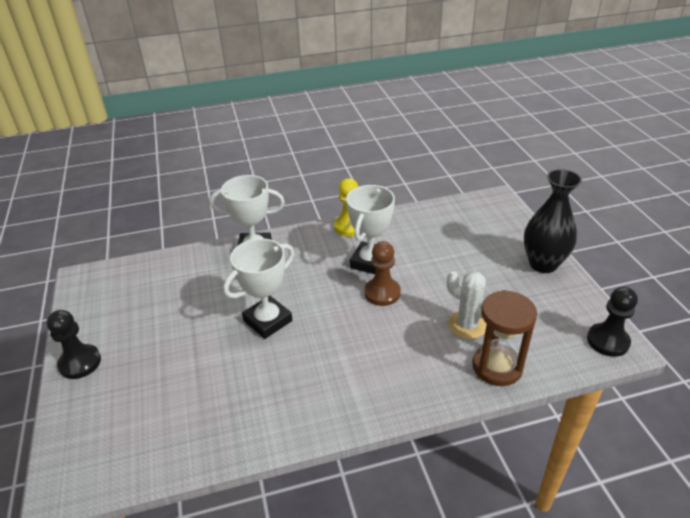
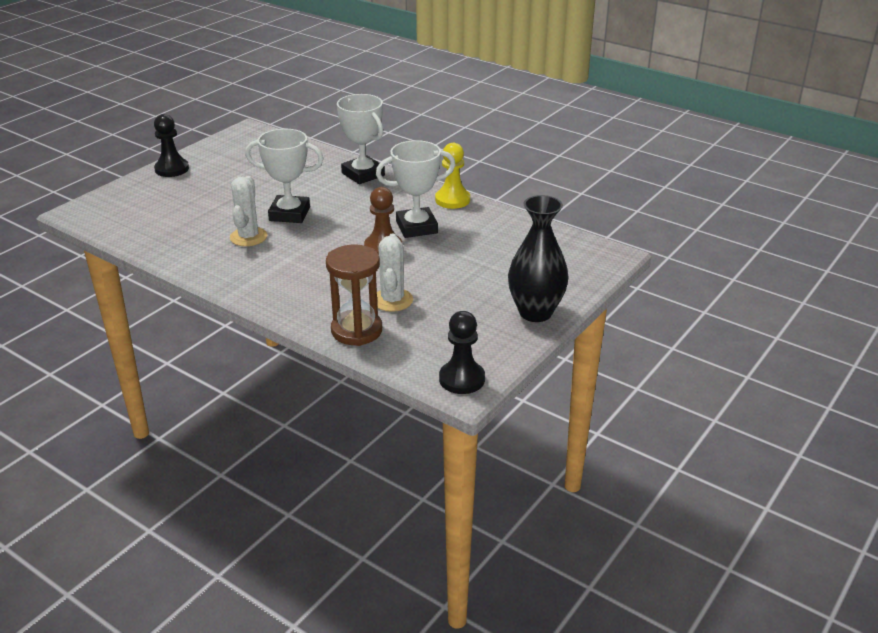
camera: 50 degrees right, 5 degrees down
none -> white cactus [230,176,268,246]

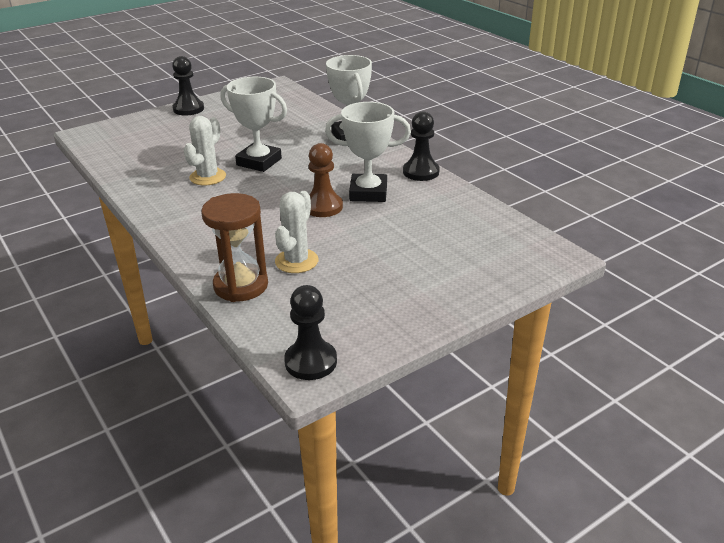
camera: 20 degrees right, 0 degrees up
yellow pawn [435,143,470,209] -> black pawn [403,112,440,181]
black vase [508,195,569,322] -> none

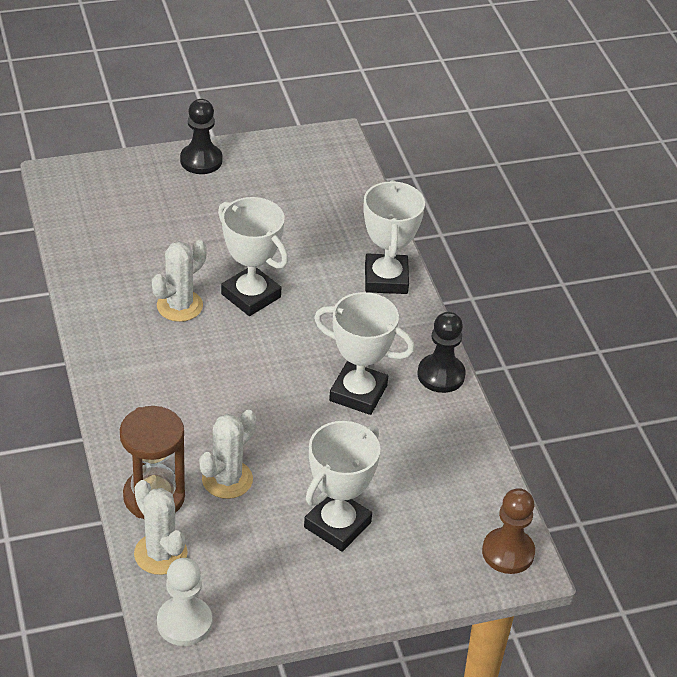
camera: 15 degrees right, 10 degrees up
black pawn [284,285,337,380] -> white pawn [157,558,212,646]
brown pawn [309,143,343,217] -> brown pawn moved to [482,488,535,574]
none -> white cactus [134,480,188,575]
none -> white trophy [304,421,380,552]

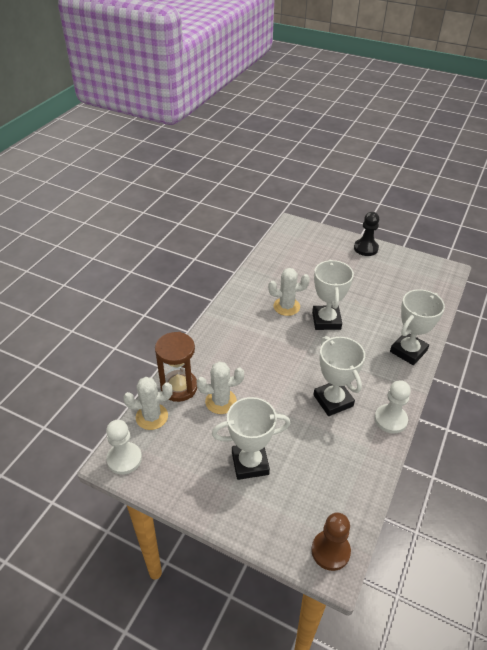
camera: 45 degrees right, 0 degrees up
white cactus [134,480,188,575] -> white cactus turned 75 degrees clockwise [123,377,173,430]
black pawn [418,312,466,393] -> white pawn [375,380,411,434]

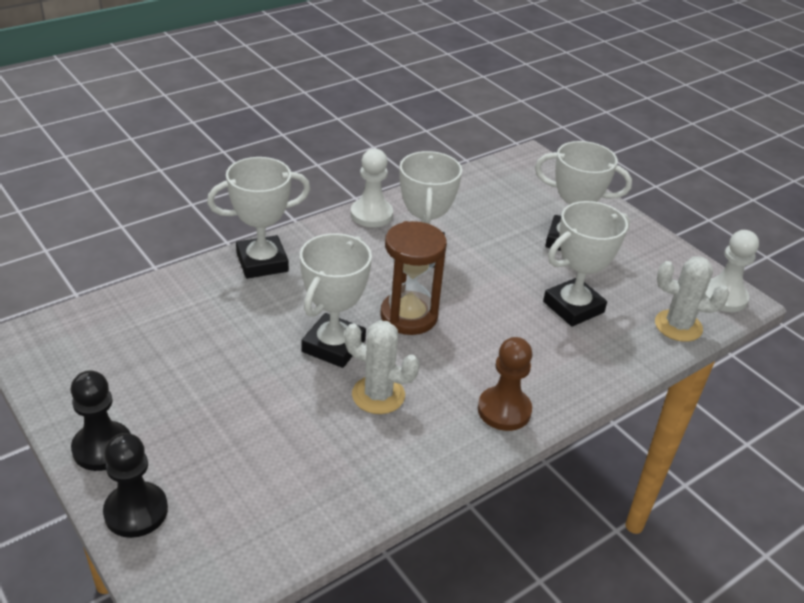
camera: 155 degrees left, 5 degrees down
brown hourglass [155,332,197,402] -> brown hourglass moved to [380,221,447,335]
white cactus [197,362,244,414] -> white trophy [543,201,630,327]
brown pawn [311,512,351,571] -> brown pawn moved to [478,337,532,431]
none -> black pawn [103,433,168,538]

